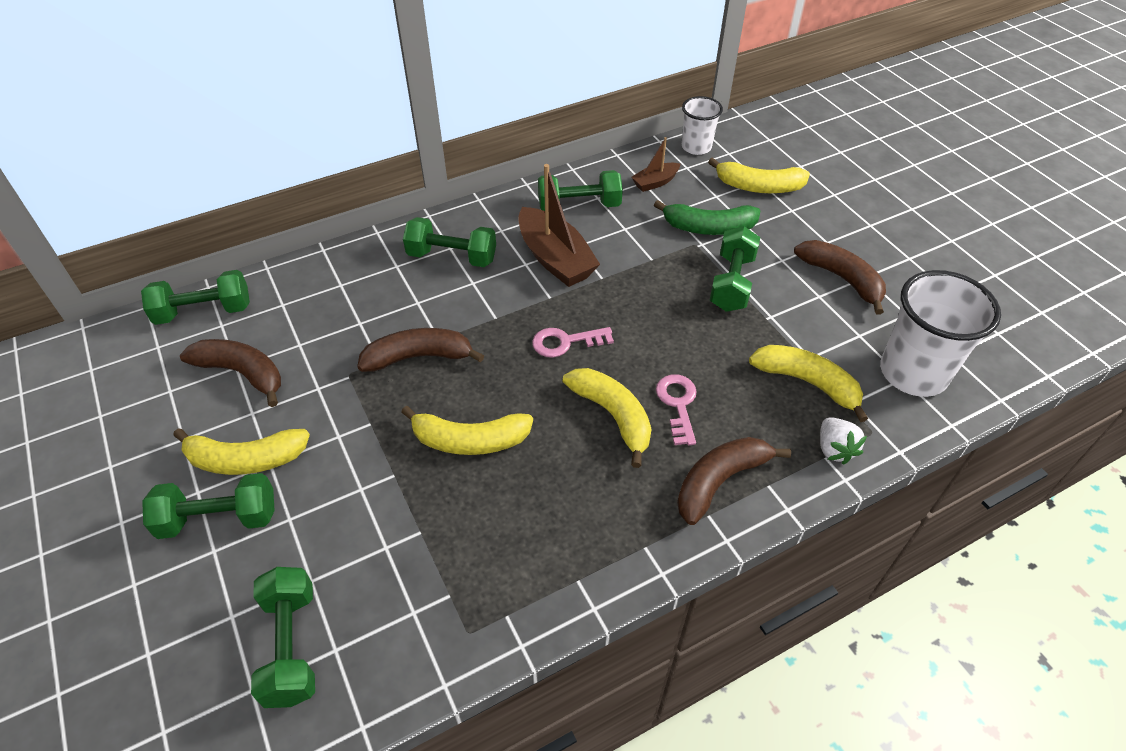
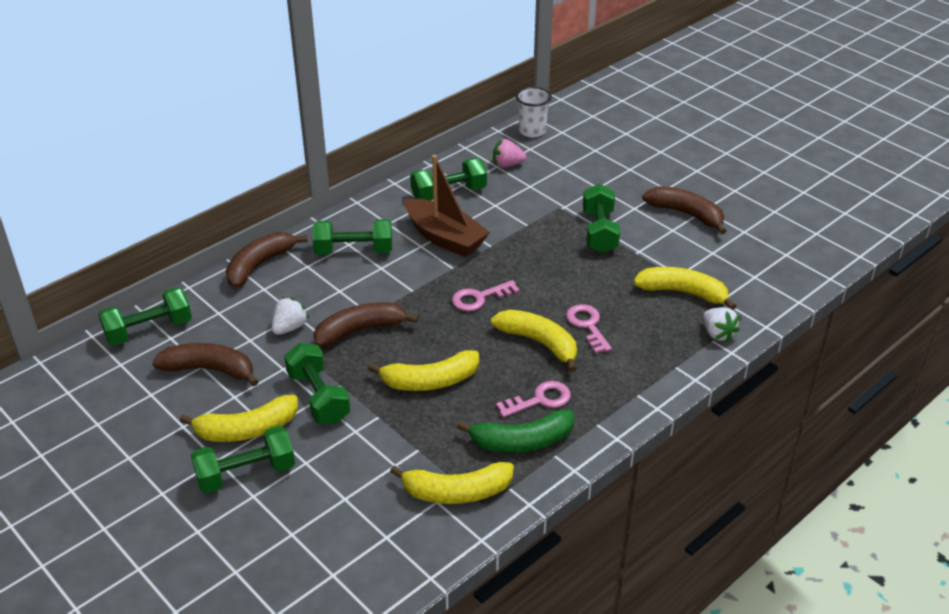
camera: 15 degrees left, 10 degrees down
green dumbbell [251,567,315,708] -> green dumbbell moved to [284,343,351,424]
brown boat [631,137,680,192] -> pink strawberry [493,139,526,168]
green banana [654,200,760,235] -> green banana moved to [457,410,574,453]
brown banana [677,437,791,525] -> brown banana moved to [226,232,308,288]
yellow banana [708,157,810,193] -> yellow banana moved to [390,462,514,504]
white cup [880,270,1001,397] -> none
none -> white strawberry [272,297,309,335]
none -> pink key [496,381,571,418]

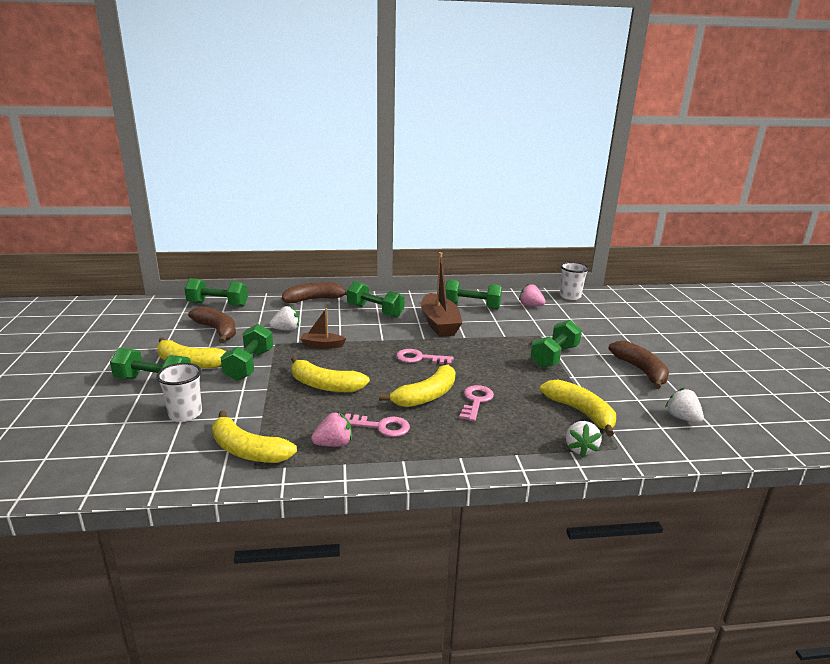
camera: 35 degrees right, 15 degrees down
brown banana [313,302,419,347] -> brown boat [301,308,346,349]
green banana [457,410,574,453] -> pink strawberry [311,412,352,447]
yellow banana [491,309,577,372] -> yellow banana turned 60 degrees clockwise [379,365,456,407]
none -> white cup [156,363,202,422]
none -> white strawberry [665,388,704,423]

